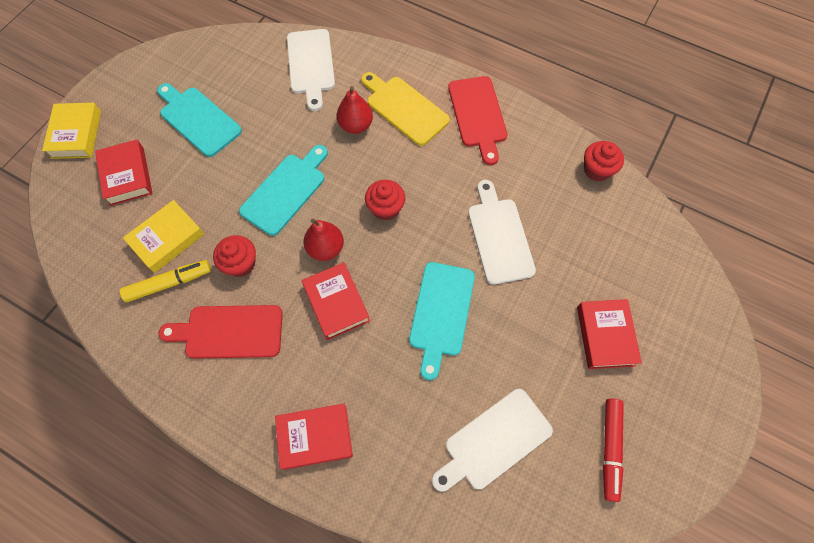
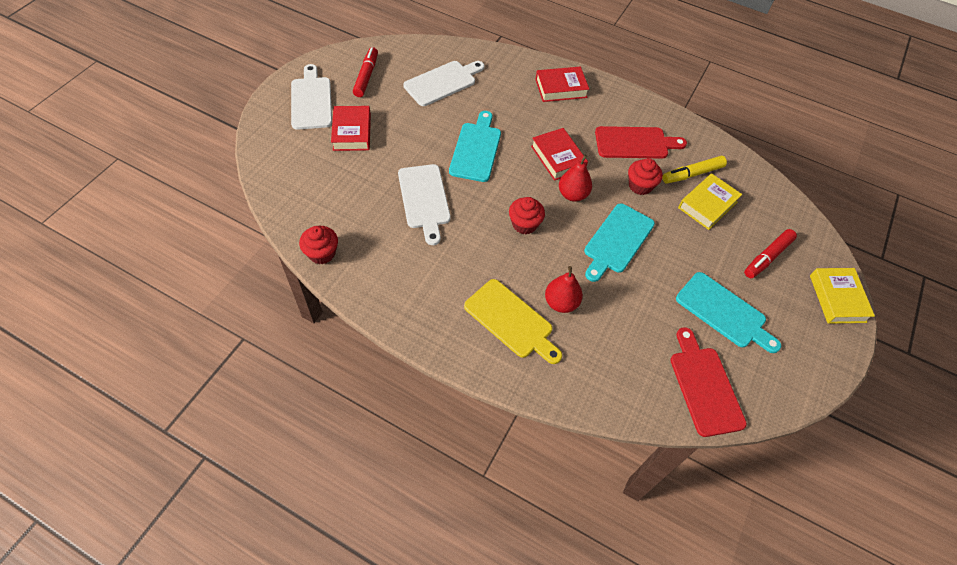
camera: 175 degrees right, 10 degrees down
red book [95,140,152,206] -> red marker [744,229,797,278]
white cutting board [287,29,335,111] -> white cutting board moved to [291,64,332,130]
red cutting board [448,76,507,165] -> red cutting board moved to [671,327,747,437]

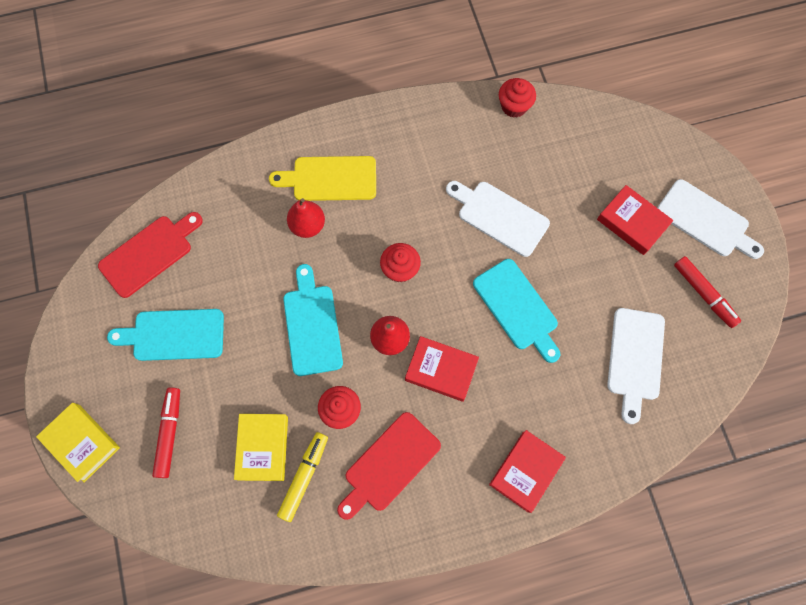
camera: 140 degrees right, 15 degrees up
red cutting board [671,327,747,437] -> red cutting board turned 75 degrees counterclockwise [98,212,203,298]

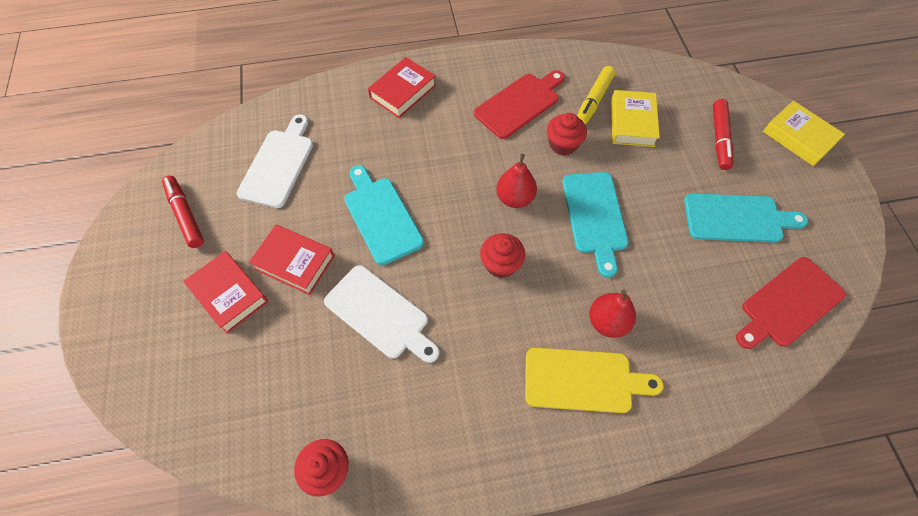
camera: 175 degrees left, 10 degrees down
red book [405,336,479,402] -> red book moved to [249,225,335,295]
white cutting board [657,179,764,259] -> none

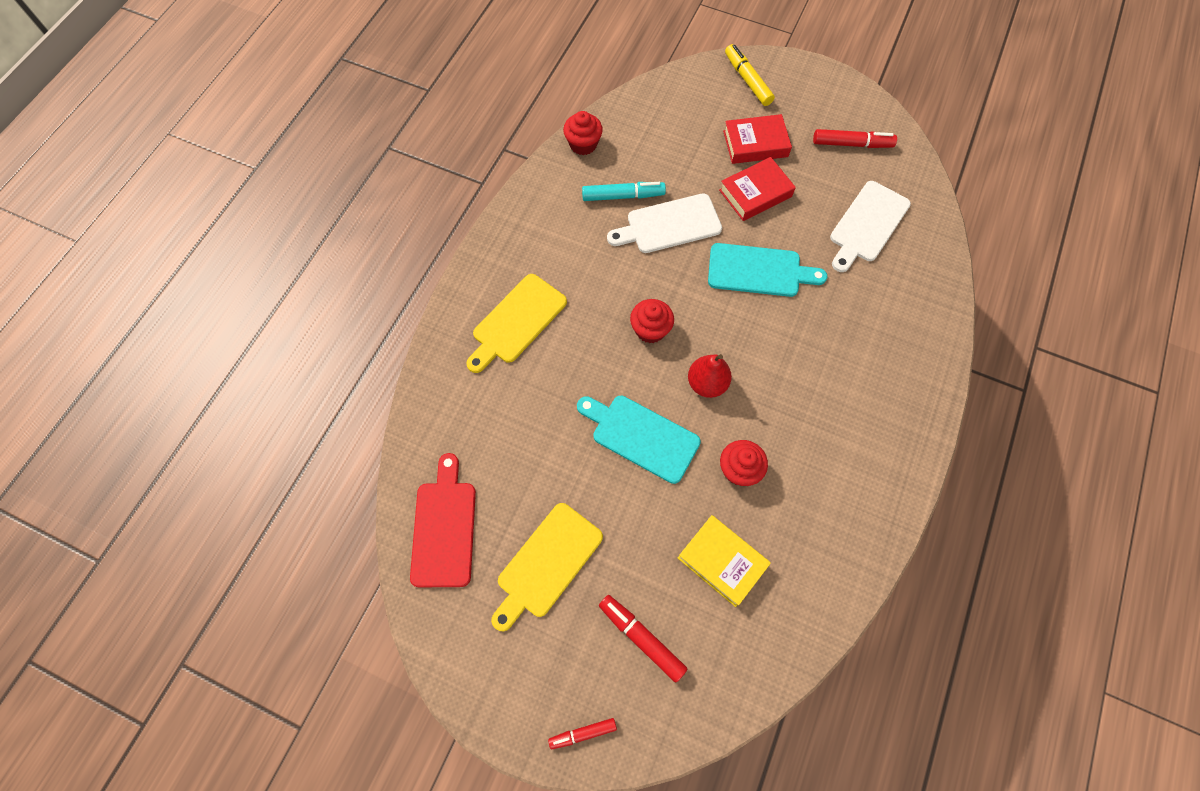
camera: 125 degrees right, 5 degrees up
white cutting board [237,114,313,208] -> white cutting board turned 75 degrees clockwise [830,181,911,272]
red book [368,57,436,118] -> none
red cutting board [474,70,565,139] -> none
yellow marker [577,66,615,125] -> yellow marker moved to [725,44,775,106]
red pear [589,289,636,338] -> none
turquoise cutting board [684,193,808,242] -> yellow cutting board [491,503,603,631]
yellow book [763,101,845,166] -> red marker [548,718,617,749]
none -> turquoise marker [582,182,666,201]

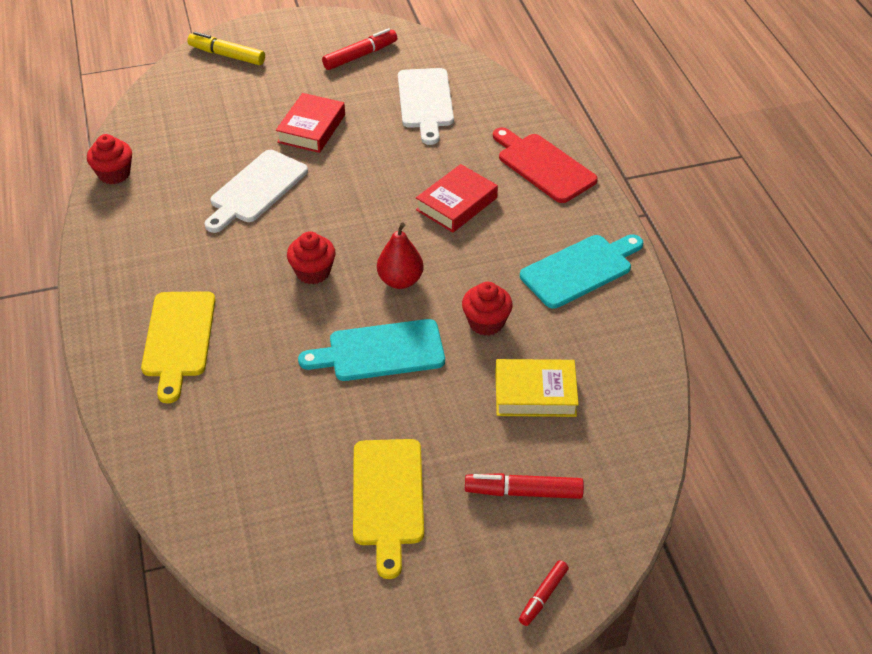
camera: 40 degrees left, 20 degrees down
red cutting board [410,453,476,587] -> red cutting board moved to [493,127,598,203]
turquoise marker [582,182,666,201] -> none
turquoise cutting board [708,243,827,297] -> turquoise cutting board moved to [520,234,643,309]
red book [723,114,792,164] -> red book moved to [416,164,498,232]

